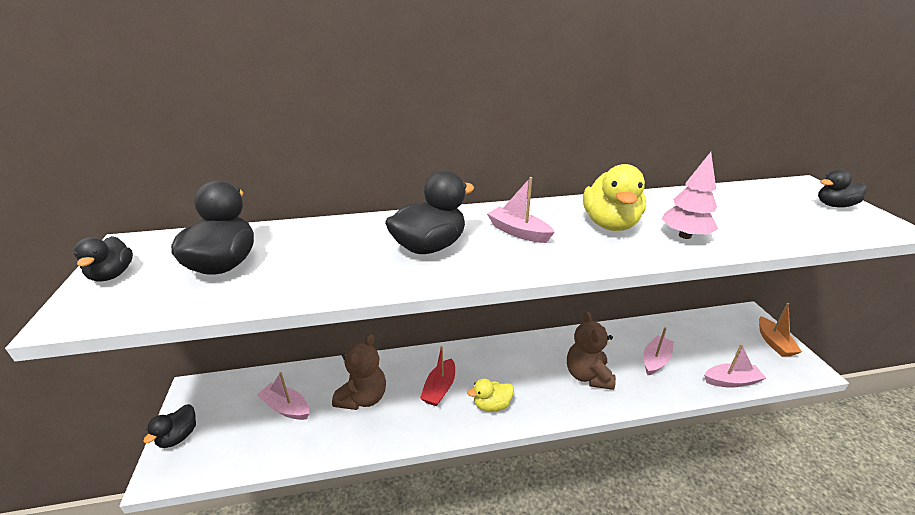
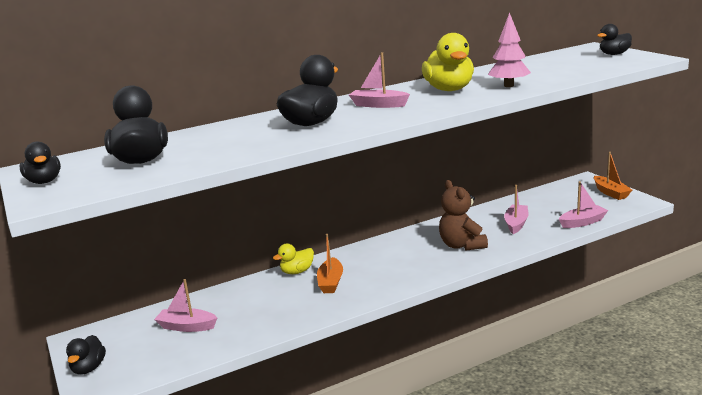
camera: 15 degrees left, 10 degrees down
brown teddy bear [332,334,386,410] -> none
red boat [420,346,455,406] -> orange boat [317,234,343,293]
yellow duck [467,379,514,412] -> yellow duck moved to [273,244,314,274]

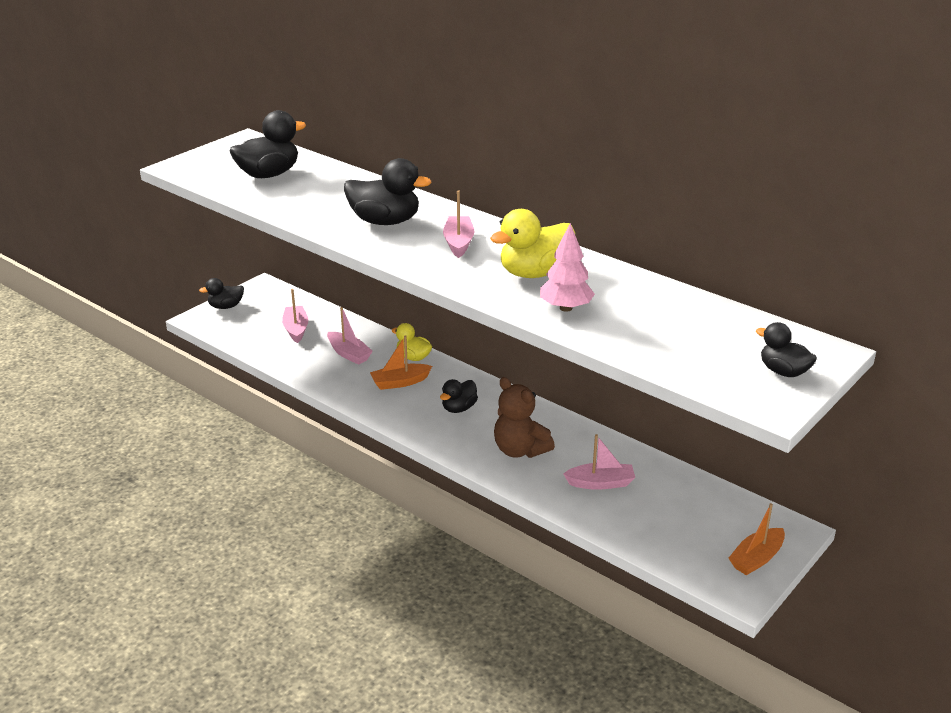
camera: 65 degrees right, 10 degrees up
black duck [19,141,61,184] -> black duck moved to [440,379,478,413]
brown teddy bear [439,180,488,251] -> brown teddy bear turned 90 degrees counterclockwise [494,377,555,458]
pink boat [559,181,608,228] -> pink boat moved to [327,307,373,365]

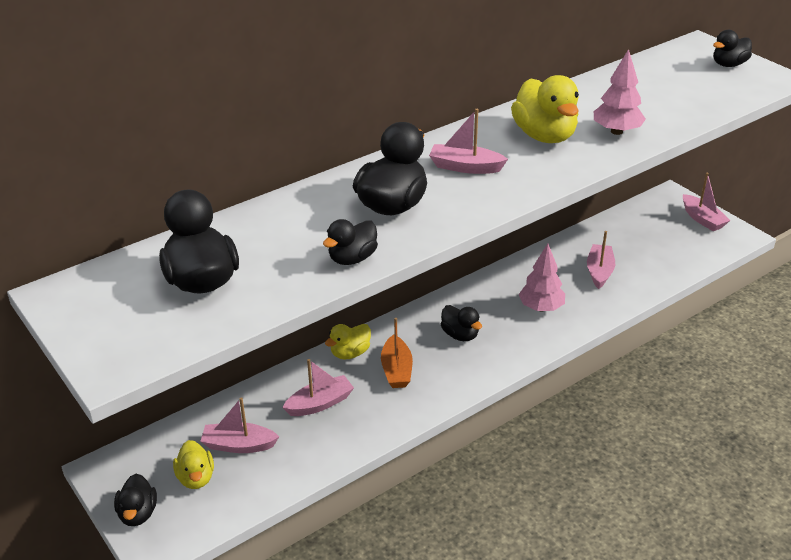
camera: 75 degrees left, 5 degrees up
brown teddy bear [494,377,555,458] -> pink tree [518,244,565,312]
orange boat [729,503,785,575] -> pink boat [683,173,731,231]
none -> yellow duck [173,440,214,489]
none -> black duck [323,219,378,265]

